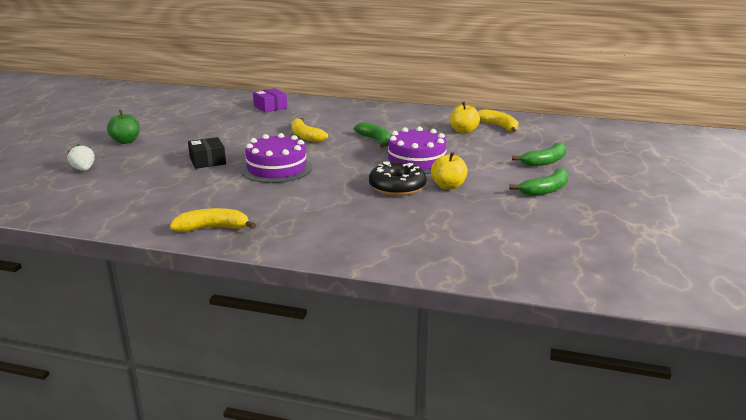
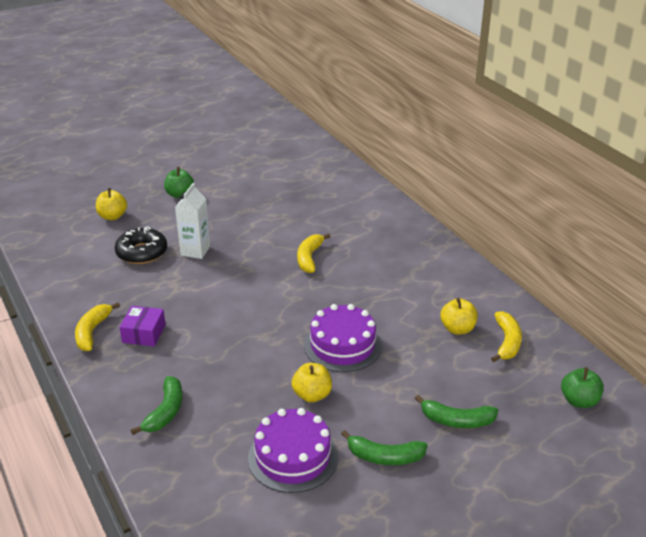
camera: 45 degrees right, 10 degrees up
white strawberry [67,144,95,171] -> yellow apple [96,188,127,220]
yellow banana [170,208,256,232] -> yellow banana turned 120 degrees counterclockwise [75,302,120,351]
black box [188,137,226,169] -> white carton [175,183,210,259]
purple cake [241,133,312,183] -> purple cake moved to [248,408,338,493]
purple box [253,88,287,113] -> purple box moved to [119,306,166,346]
green banana [354,122,391,148] -> green banana moved to [131,376,182,435]
black donut [369,162,427,196] -> black donut moved to [115,227,167,264]
none -> green apple [561,367,604,408]

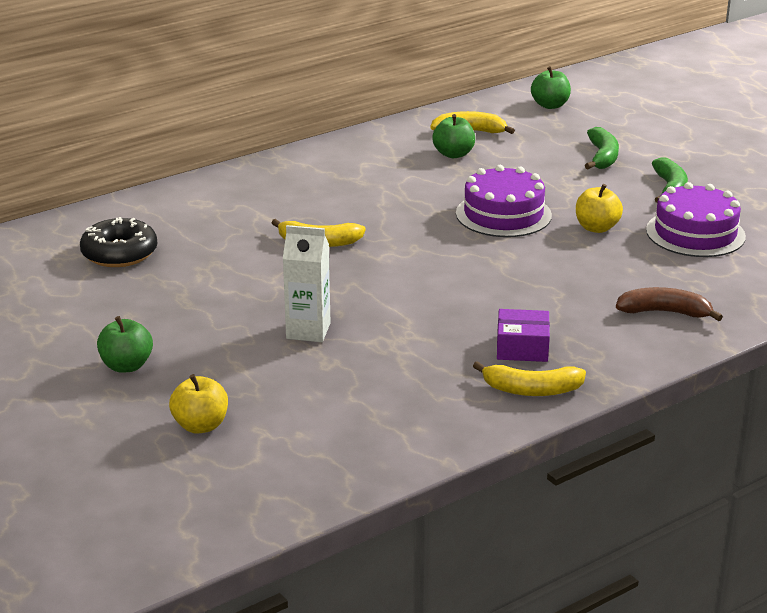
camera: 95 degrees left, 5 degrees down
black donut [115,227,167,264] -> black donut moved to [80,217,157,267]
green banana [131,376,182,435] -> brown banana [616,287,723,321]
yellow apple [440,298,478,334] -> green apple [432,114,475,158]

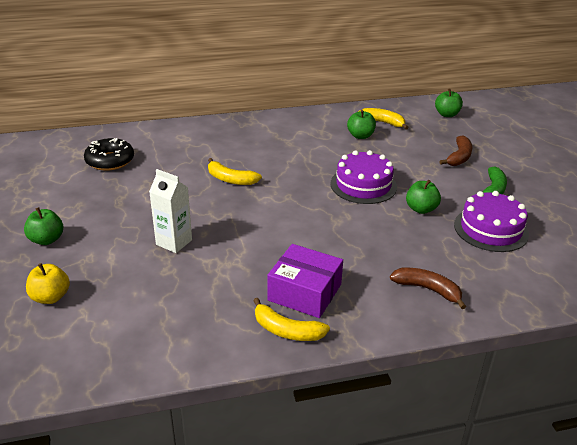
camera: 20 degrees right, 5 degrees up
purple box [497,309,550,362] -> purple box [267,244,343,318], size x1.51
yellow apple [576,184,623,233] -> green apple [406,180,441,214]
green banana [585,127,619,169] -> brown banana [439,135,472,166]

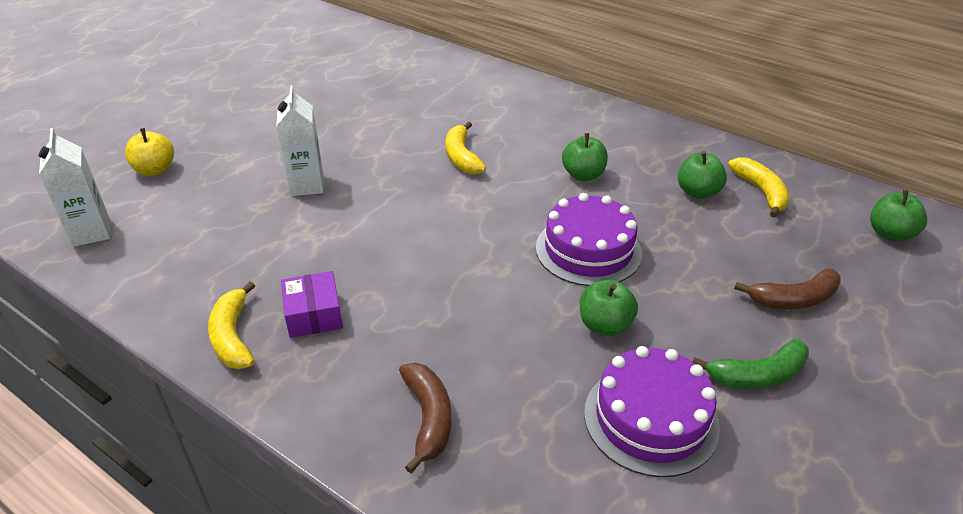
camera: 50 degrees right, 5 degrees up
green apple [24,207,63,245] -> green apple moved to [562,133,608,181]
black donut [84,138,134,171] -> none
purple box [267,244,343,318] -> purple box [281,271,343,338], size x0.66
none -> white carton [38,128,110,247]

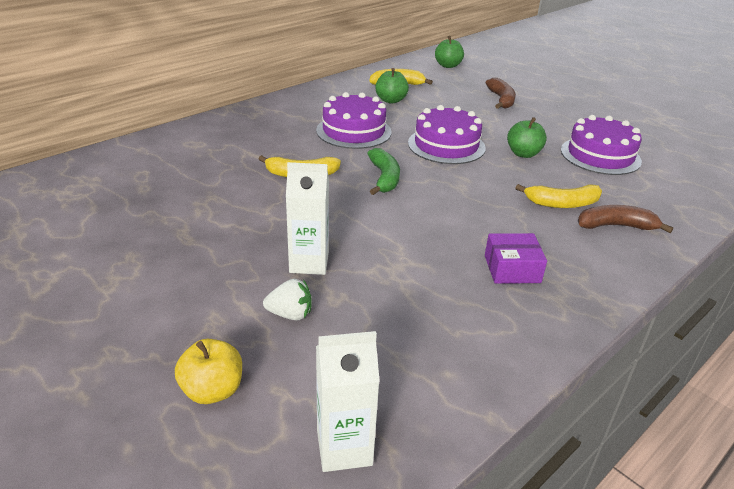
camera: 80 degrees left, 5 degrees down
yellow banana [208,281,255,369] -> yellow banana moved to [515,184,602,208]
green apple [562,133,608,181] -> purple cake [316,92,391,149]
green banana [693,339,809,389] -> green banana moved to [367,148,400,195]
none -> white strawberry [263,279,312,320]

